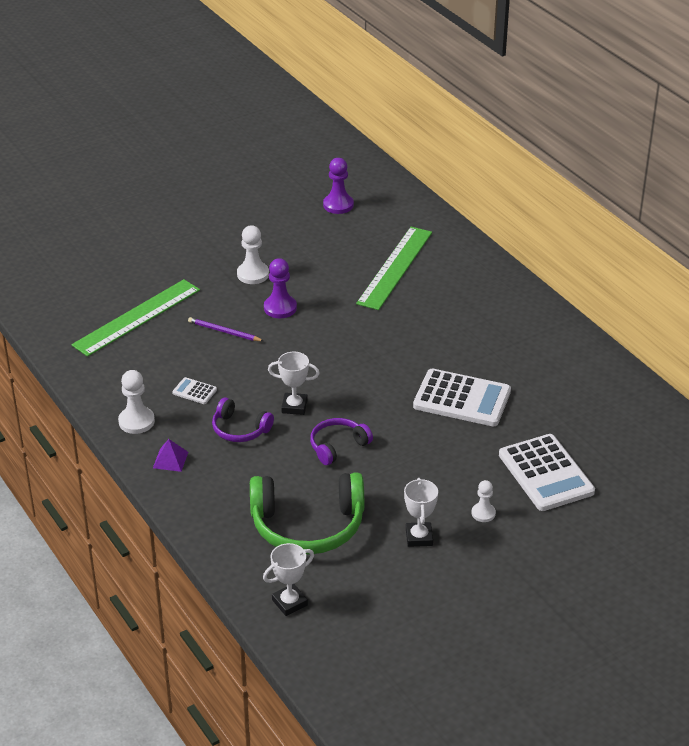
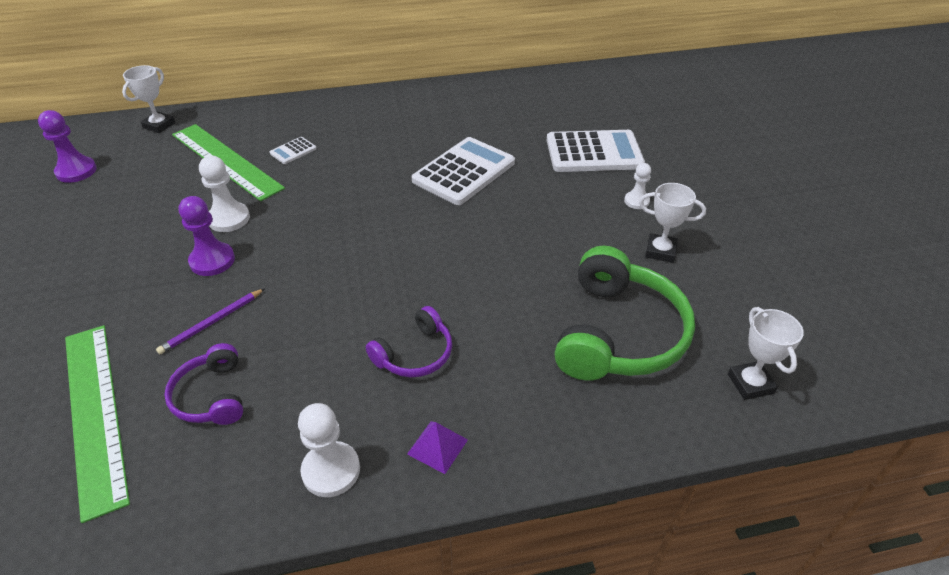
camera: 70 degrees left, 5 degrees up
white calculator [172,377,217,404] -> white calculator moved to [270,137,317,164]
white pawn [237,225,269,284] -> white pawn moved to [199,156,250,232]
white trophy [268,352,320,415] -> white trophy moved to [122,65,175,133]
purple headphones [310,418,373,465] -> purple headphones moved to [164,343,243,425]

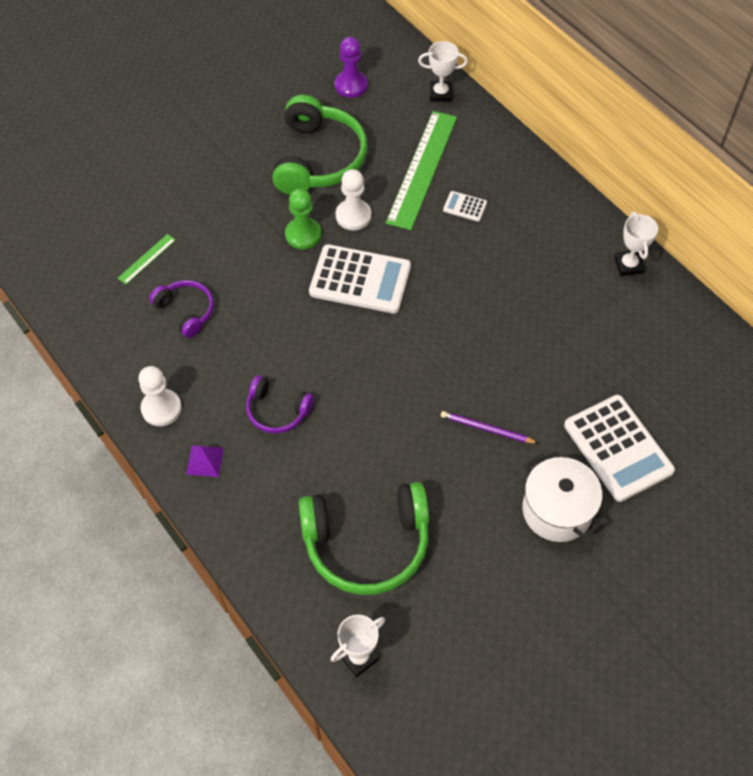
camera: 65 degrees right, 15 degrees up
green ruler [65,325,130,523] -> green ruler [118,234,175,284], size x0.43
purple pencil [156,288,265,354] -> purple pencil moved to [441,411,538,443]
purple headphones [164,343,243,425] -> purple headphones turned 90 degrees clockwise [149,280,214,338]
purple pawn [178,196,235,276] -> green pawn [285,188,322,249]
white calculator [412,137,515,205] -> white calculator moved to [309,244,411,313]
white pawn [624,163,651,209] -> white pot [522,454,602,542]
white trophy [639,183,706,263] -> white trophy moved to [614,212,658,276]
none -> green headphones [272,95,368,195]

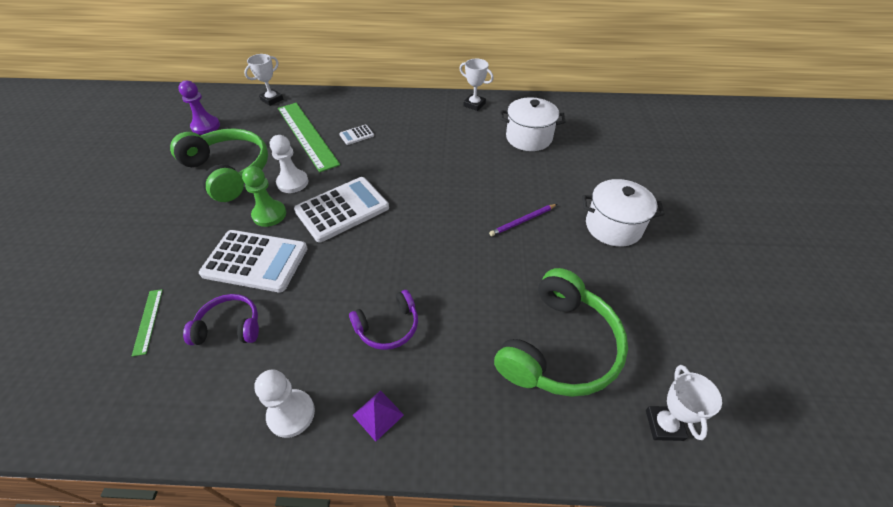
camera: 50 degrees left, 10 degrees down
white calculator [564,395,675,502] -> white calculator moved to [199,230,308,293]
none -> white pot [501,97,566,151]

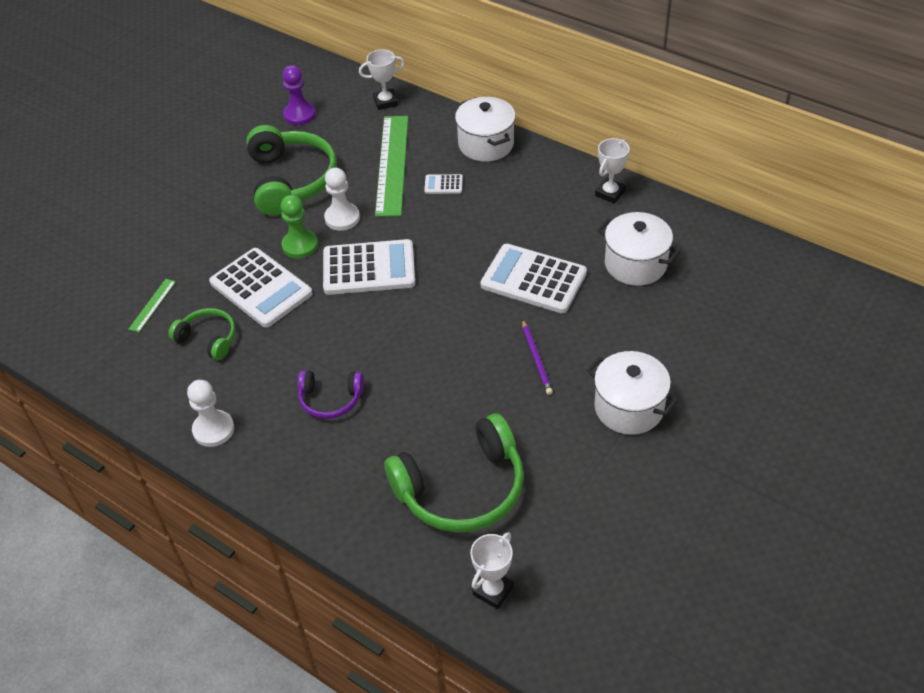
camera: 35 degrees right, 0 degrees up
purple headphones [183,294,259,345] -> green headphones [168,308,236,360]
purple pyramid [353,390,404,442] -> none
white trophy [459,59,494,111] -> white trophy turned 60 degrees clockwise [595,138,630,204]
purple pencil [489,204,557,236] -> purple pencil turned 105 degrees counterclockwise [522,319,553,395]
none -> white pot [455,97,516,162]
none -> white calculator [480,244,587,313]

